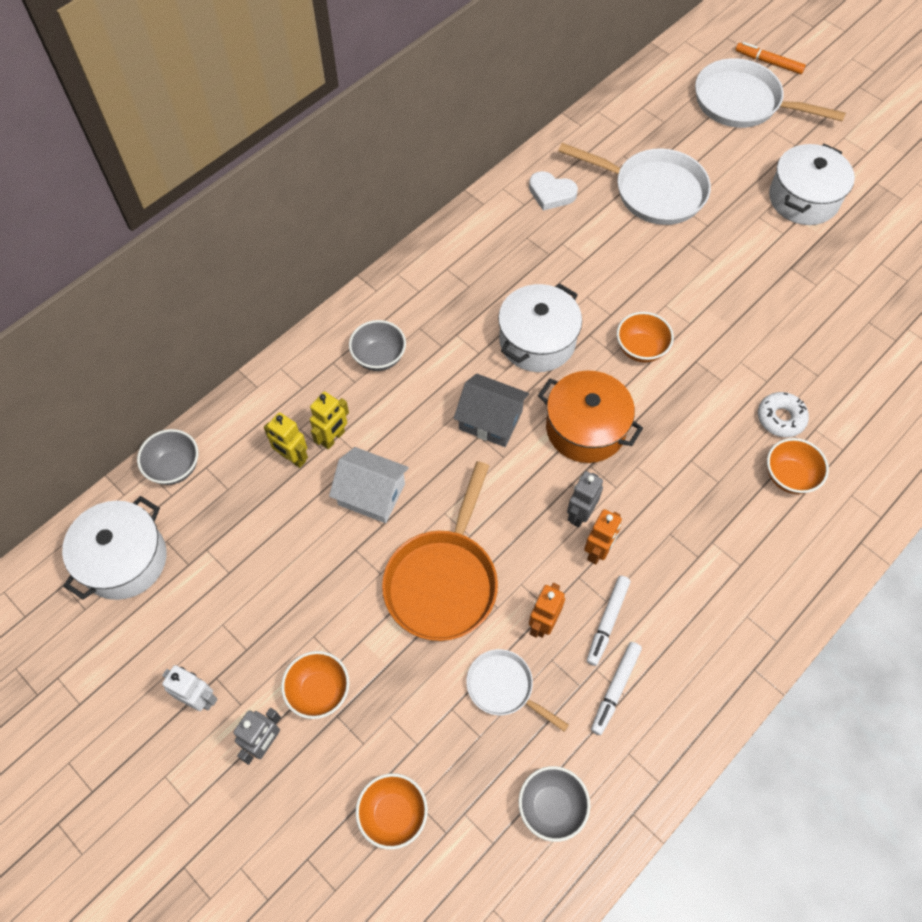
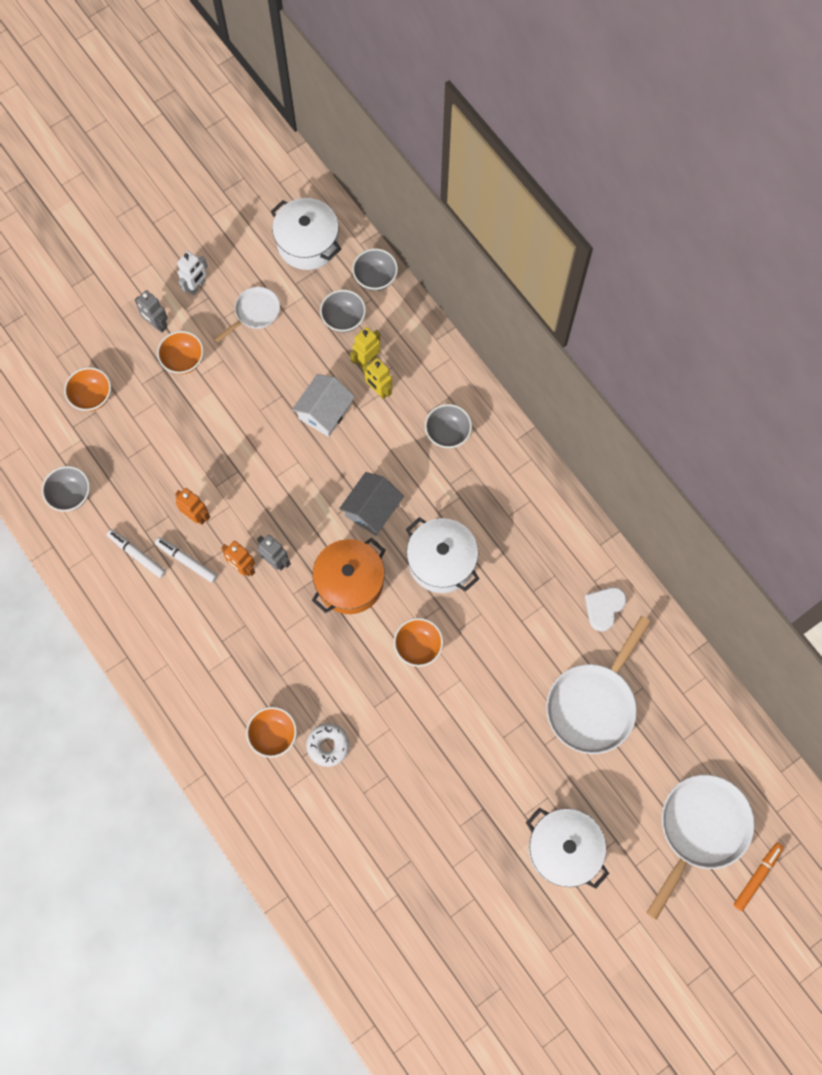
camera: 100 degrees right, 10 degrees up
orange pan [382,461,498,641] -> none
white pan [466,649,569,732] -> white pan moved to [215,287,280,342]
none -> grey bowl [320,290,366,333]

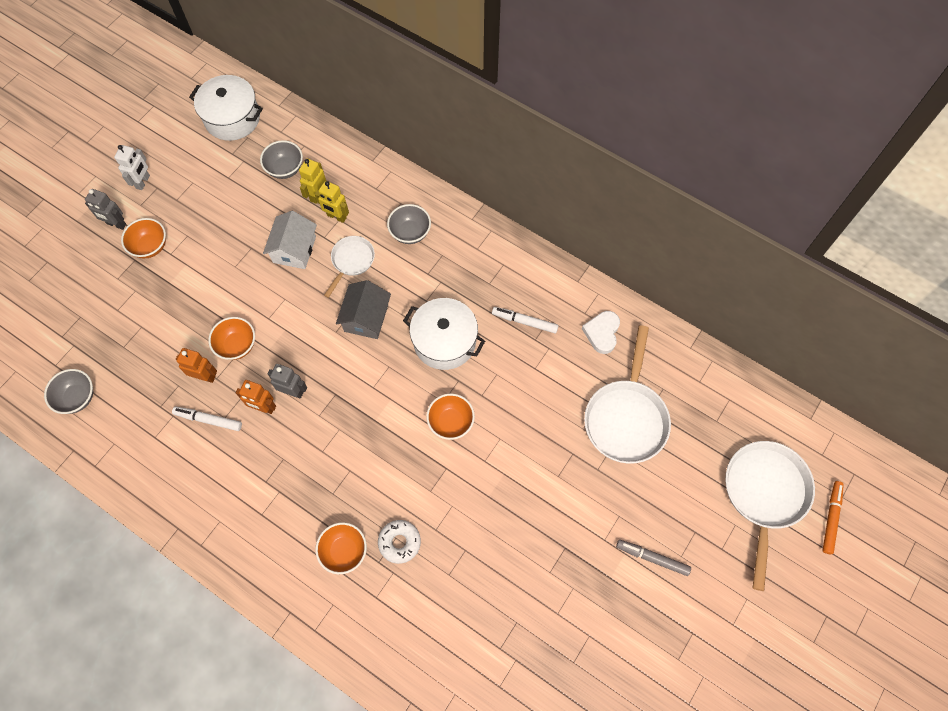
camera: 20 degrees left, 5 degrees down
orange bowl [64,367,111,411] -> orange bowl moved to [208,317,255,360]
white marker [107,529,166,578] -> white marker moved to [492,307,559,334]
white pan [215,287,280,342] -> white pan moved to [324,236,375,298]
orange pot [312,538,385,614] -> none
grey bowl [352,248,398,291] -> none
white pot [526,808,609,889] -> grey marker [616,540,691,576]

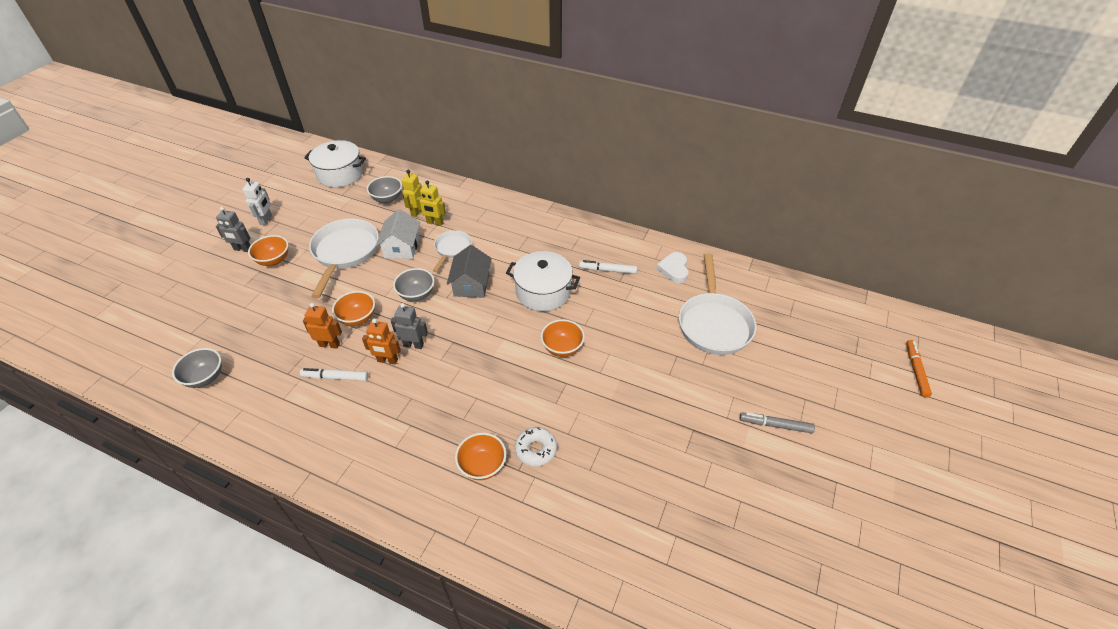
camera: 10 degrees left, 20 degrees down
grey bowl [387,204,431,244] -> grey bowl moved to [393,268,434,302]
white pan [725,441,815,591] -> white pan moved to [309,219,379,299]

